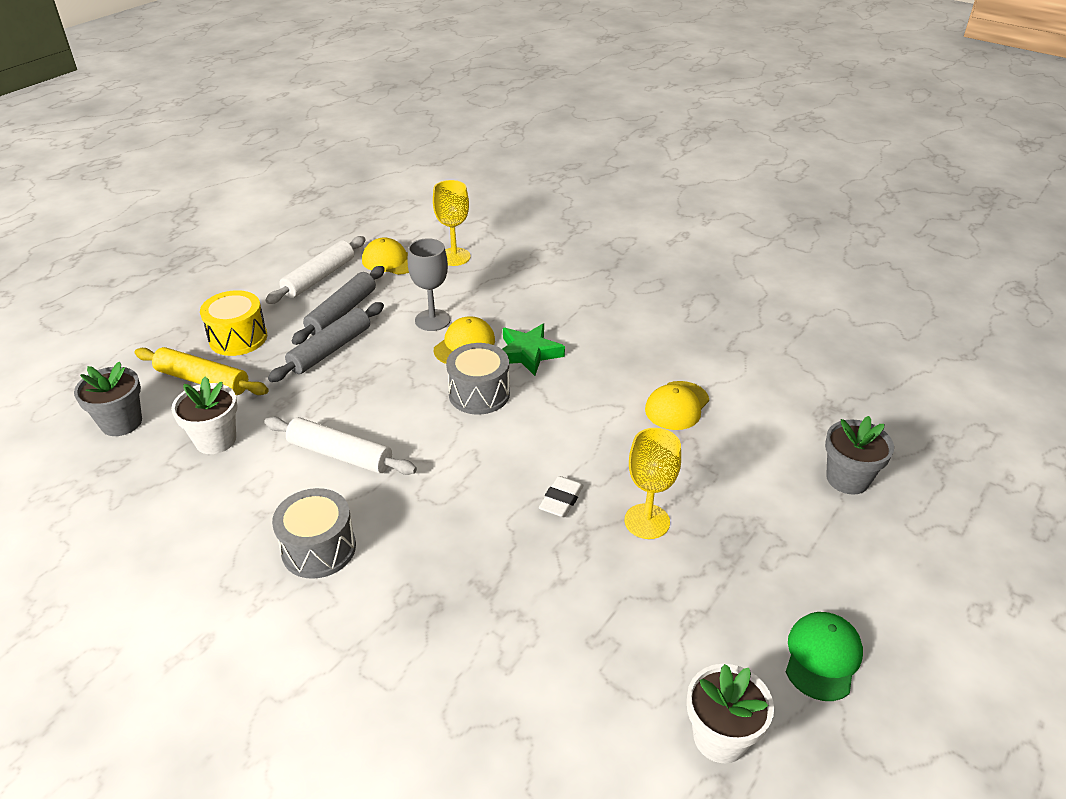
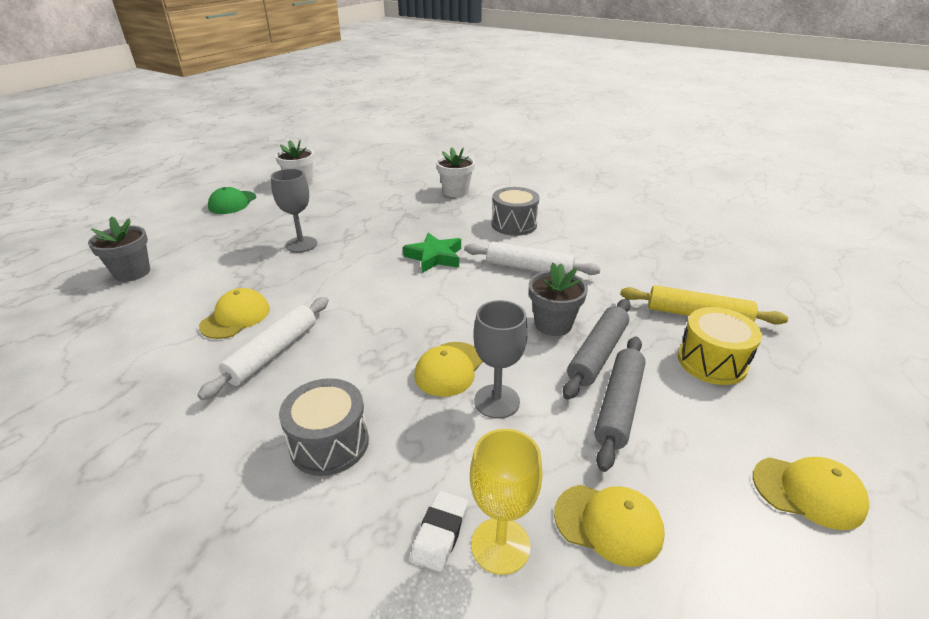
camera: 175 degrees right, 5 degrees down
grey flower pot [74,362,142,436] -> grey flower pot moved to [529,263,588,336]
white flower pot [171,376,238,454] -> white flower pot moved to [436,148,475,197]
white rolling pin [265,236,366,304] -> white rolling pin moved to [197,297,329,400]
grey drum [446,343,510,414] -> grey drum moved to [279,378,369,476]
green star [502,324,565,376] -> green star moved to [403,233,461,273]
white eraser [539,476,584,518] -> white eraser moved to [410,491,468,572]
yellow goblet [624,428,681,539] -> grey goblet [271,169,317,253]
none -> yellow cap [753,457,869,530]

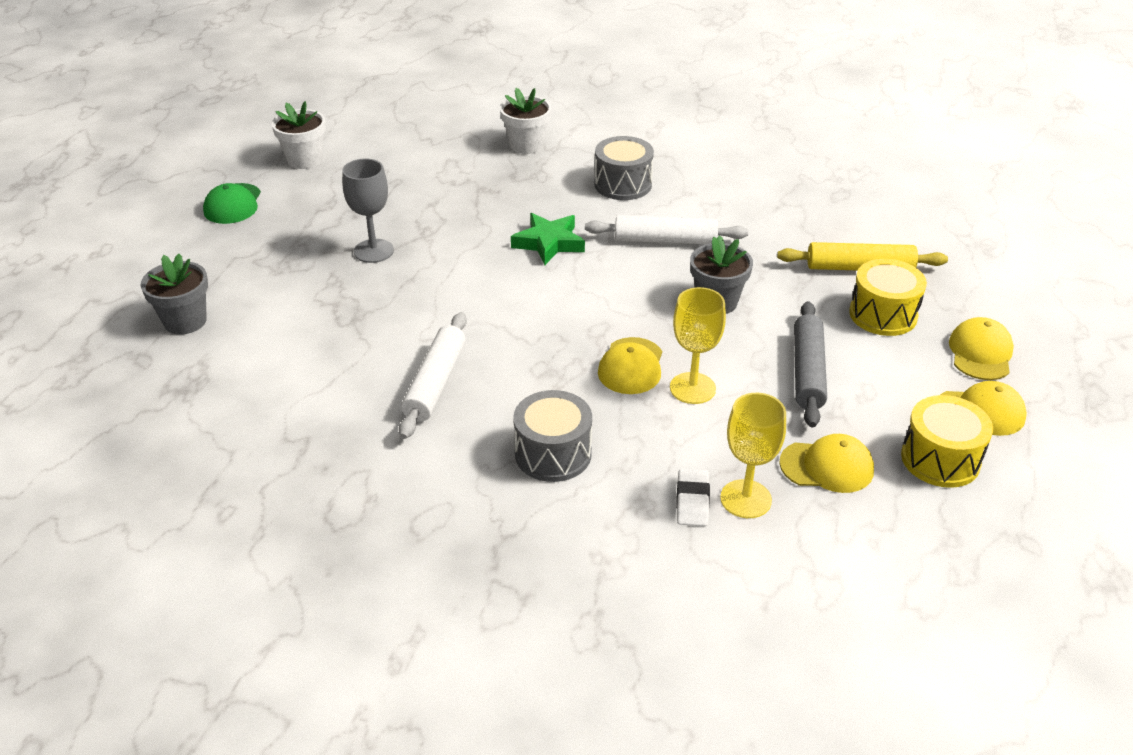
camera: 15 degrees left, 5 degrees up
yellow cap [199,288,270,339] -> yellow cap moved to [949,317,1014,380]
grey goblet [473,300,528,419] -> yellow goblet [670,287,726,404]
grey rolling pin [563,299,631,400] -> none
none -> yellow drum [901,395,993,488]

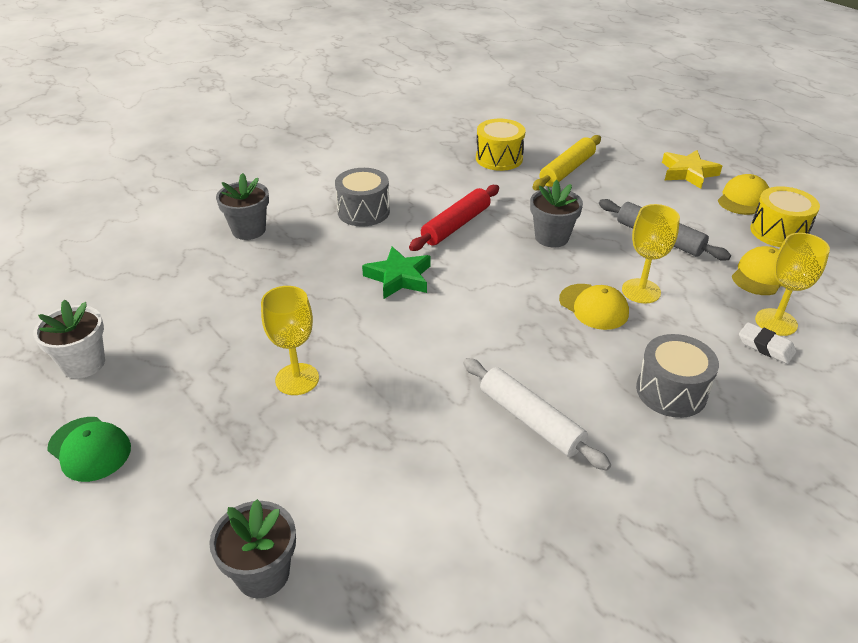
camera: 55 degrees left, 0 degrees up
grey goblet [342,159,394,263] -> yellow goblet [261,286,319,395]
white flower pot [500,88,552,154] -> grey flower pot [216,173,269,240]
white rolling pin [585,215,748,244] -> red rolling pin [409,185,499,251]
yellow drum [849,259,927,336] -> yellow drum moved to [476,119,525,171]
yellow cap [949,317,1014,380] -> yellow star [662,150,722,189]

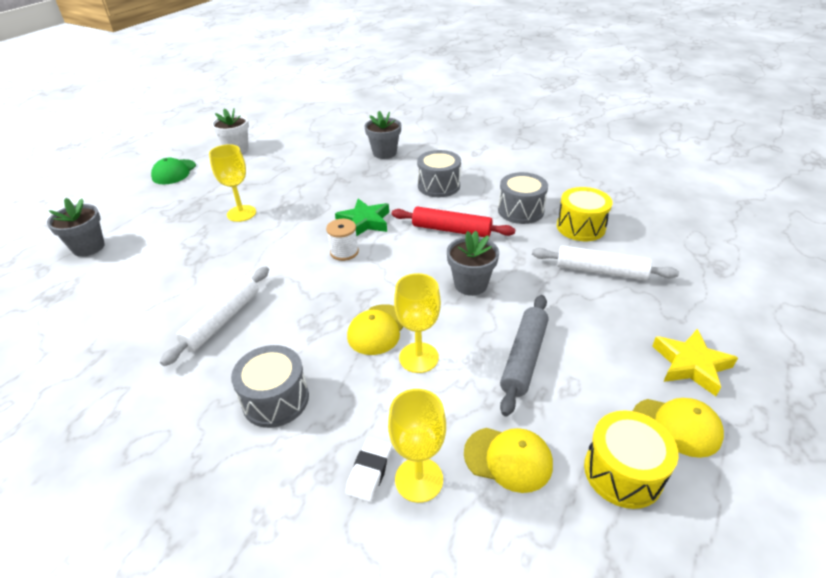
camera: 70 degrees right, 0 degrees up
yellow rolling pin [533,135,601,191] -> white rolling pin [532,245,679,281]
none -> white spool [326,219,359,261]
none -> grey drum [498,172,548,224]

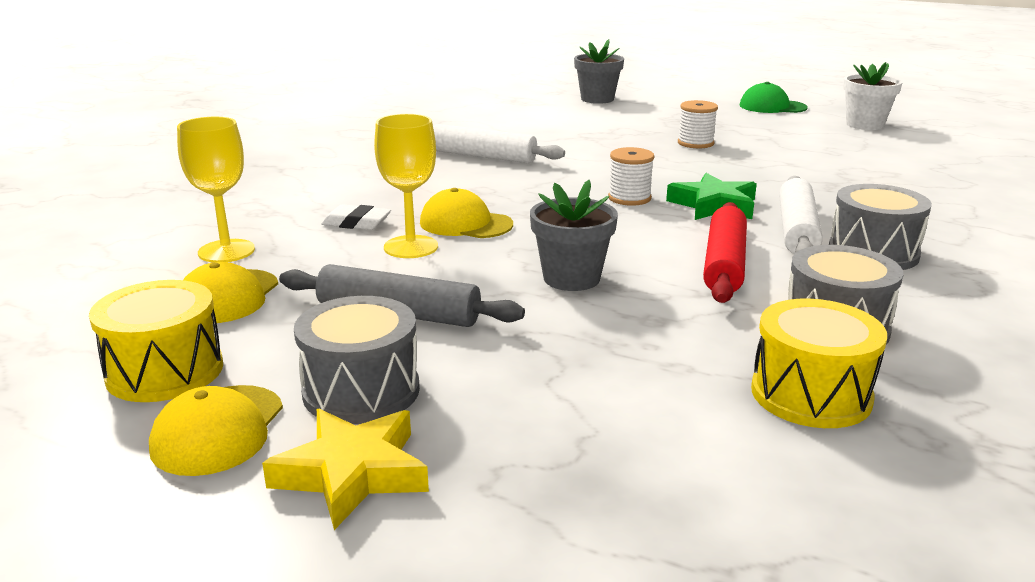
camera: 85 degrees right, 15 degrees down
yellow goblet [209,144,256,222] -> white spool [678,100,718,148]
grey drum [231,345,309,428] -> grey drum moved to [294,296,420,424]
white eraser [345,437,392,502] -> white eraser moved to [321,204,391,230]
grey flower pot [365,111,401,159] -> none
white rolling pin [532,245,679,281] -> white rolling pin moved to [779,176,823,254]

